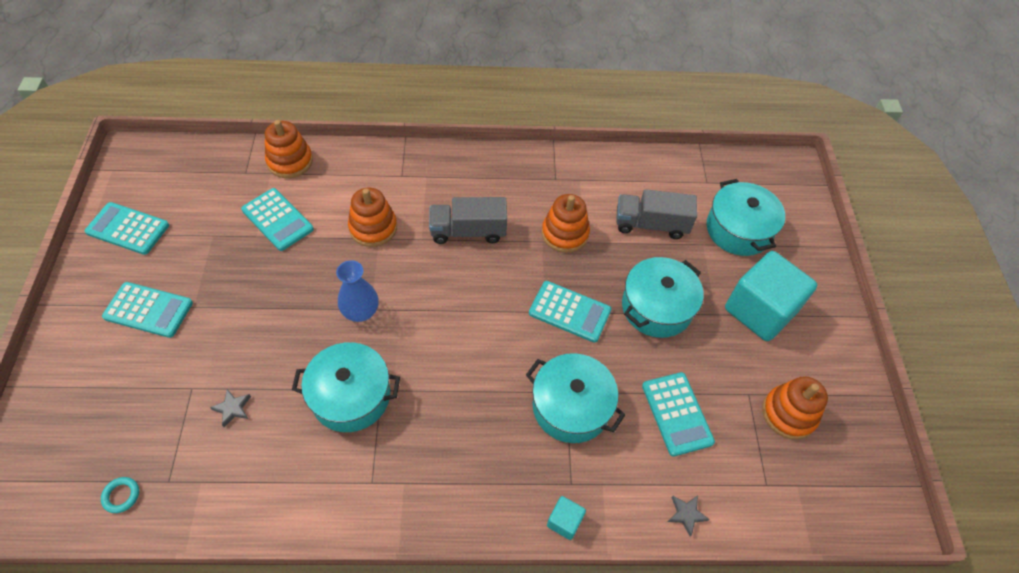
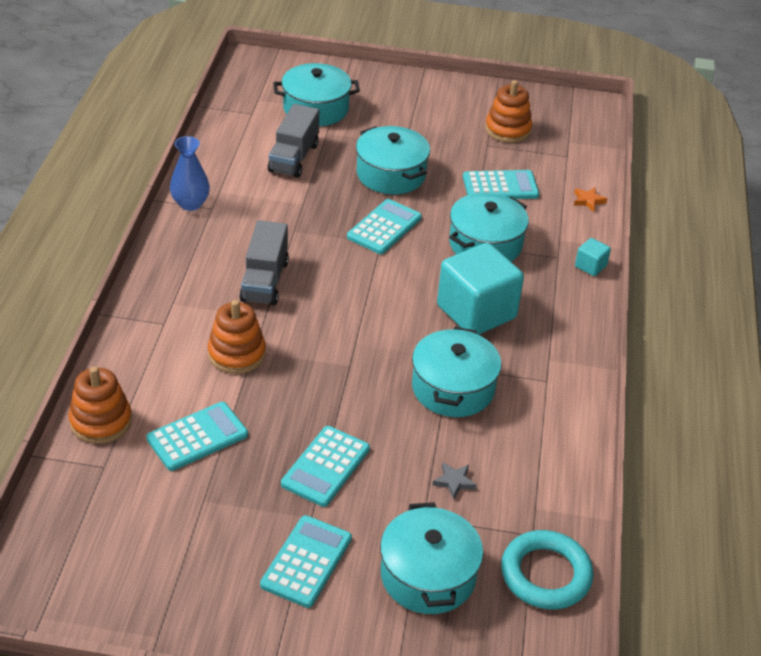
camera: 80 degrees left, 15 degrees down
turquoise calculator [85,202,169,255] -> turquoise calculator moved to [281,426,370,507]
turquoise ring [101,477,139,513] -> turquoise ring [501,530,593,609], size x2.31
blue vase [336,260,379,322] -> blue vase moved to [170,136,210,211]
orange stacking toy [542,194,590,253] -> none
grey star [668,495,710,537] -> orange star [574,187,607,212]
turquoise cube [725,251,817,341] -> turquoise cube moved to [437,243,524,335]
none -> turquoise pot [380,502,483,614]

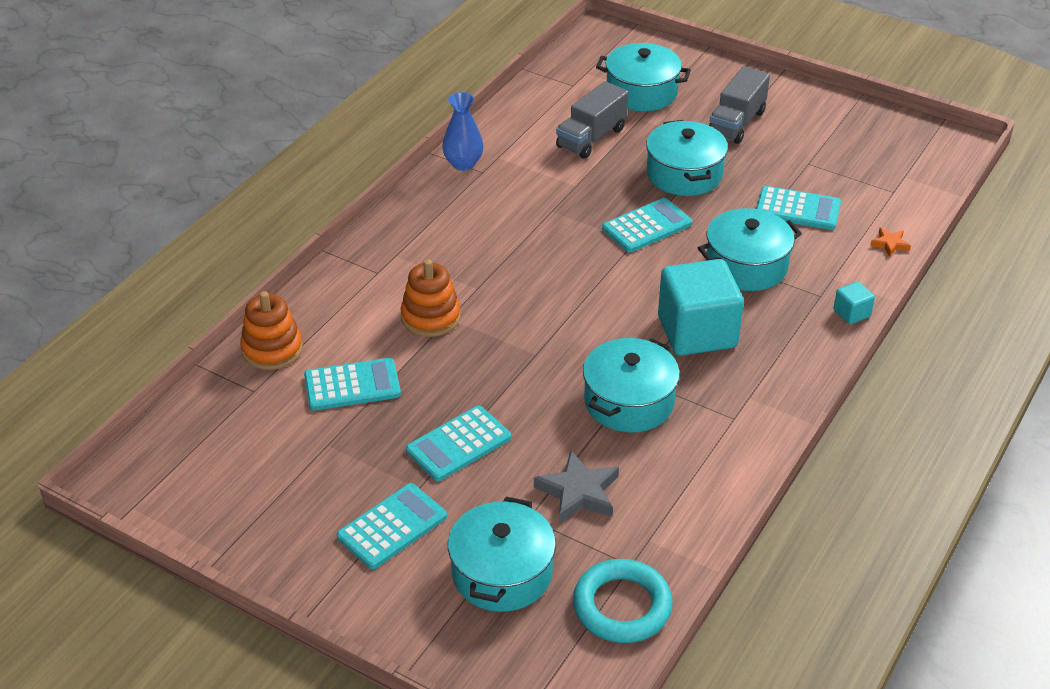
camera: 25 degrees right, 0 degrees up
grey truck [239,220,289,305] -> grey truck moved to [709,66,770,144]
grey star [433,462,477,500] -> grey star [534,450,619,523], size x1.87
orange stacking toy [485,80,532,143] -> none

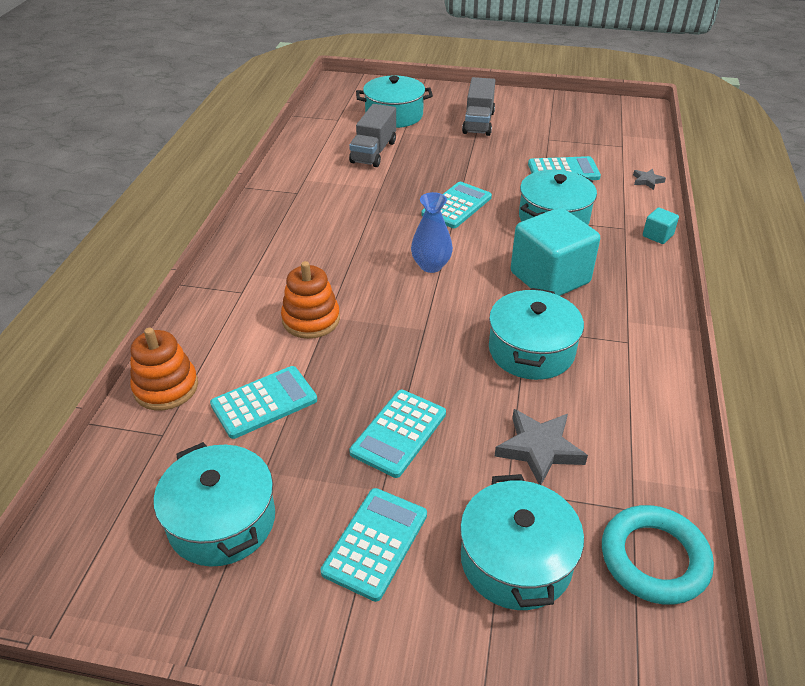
camera: 20 degrees left, 0 degrees up
blue vase [442,92,483,171] -> blue vase moved to [411,192,453,273]
turquoise pot [646,120,728,196] -> turquoise pot moved to [154,442,275,567]
orange star [870,228,911,257] -> grey star [633,169,666,190]

